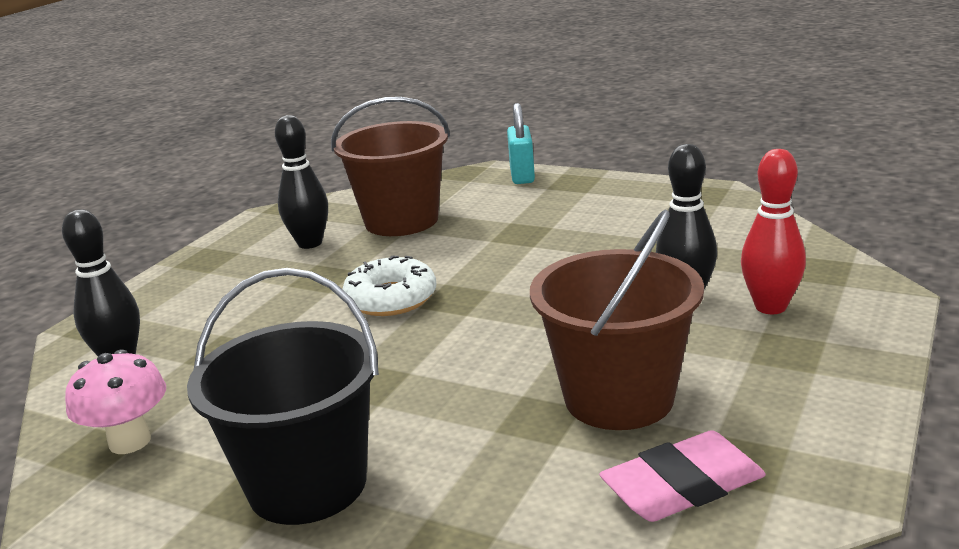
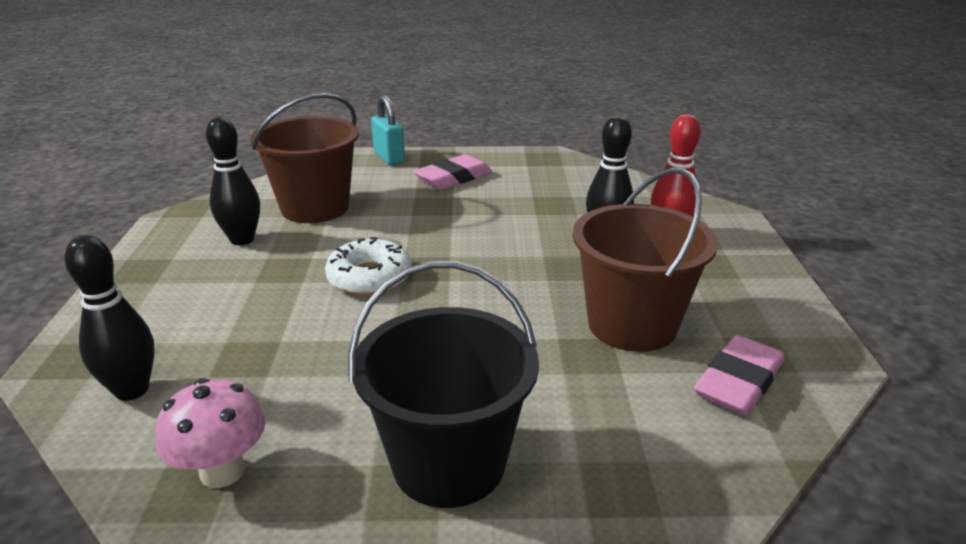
camera: 30 degrees left, 5 degrees up
none -> pink eraser [413,154,492,190]

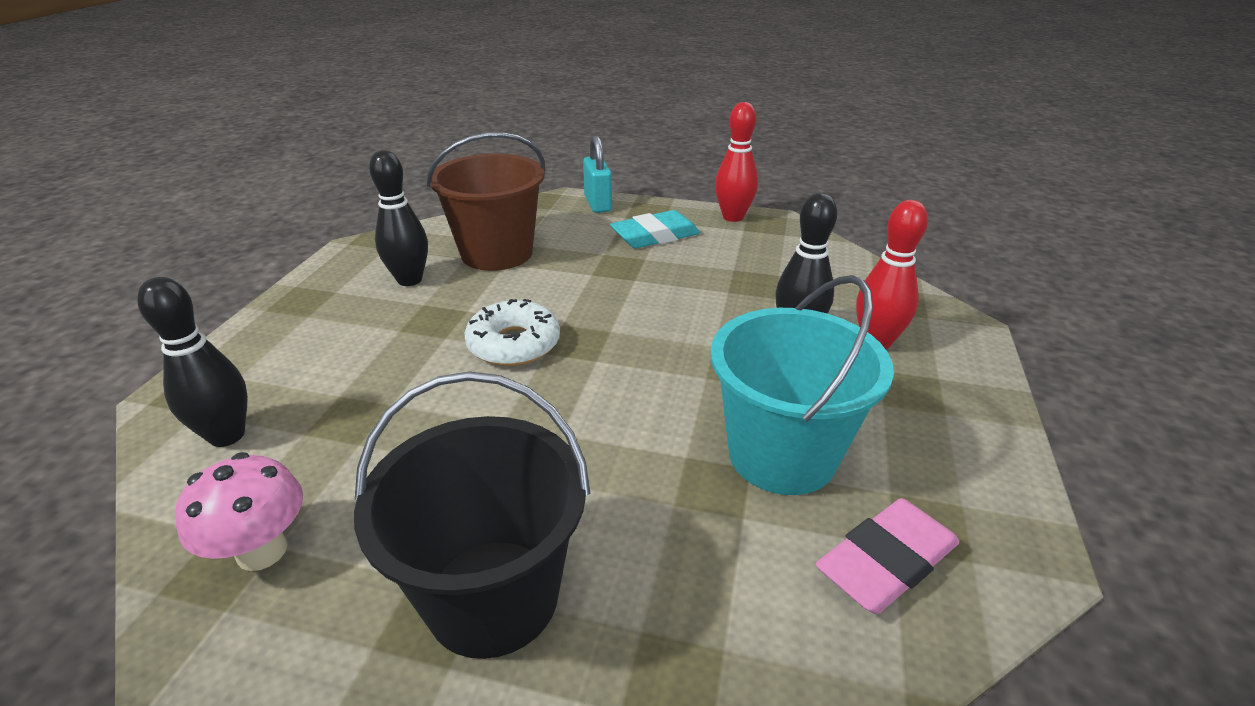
camera: 15 degrees right, 5 degrees up
pink eraser [413,154,492,190] -> turquoise eraser [610,210,700,248]
brown bucket [573,167,718,352] -> turquoise bucket [710,275,894,495]
none -> red bowling pin [715,102,758,222]

